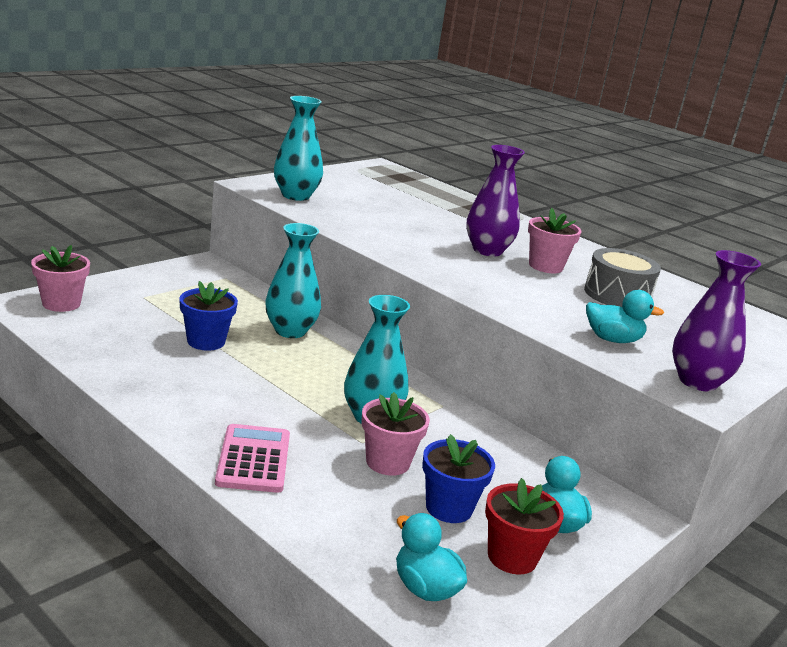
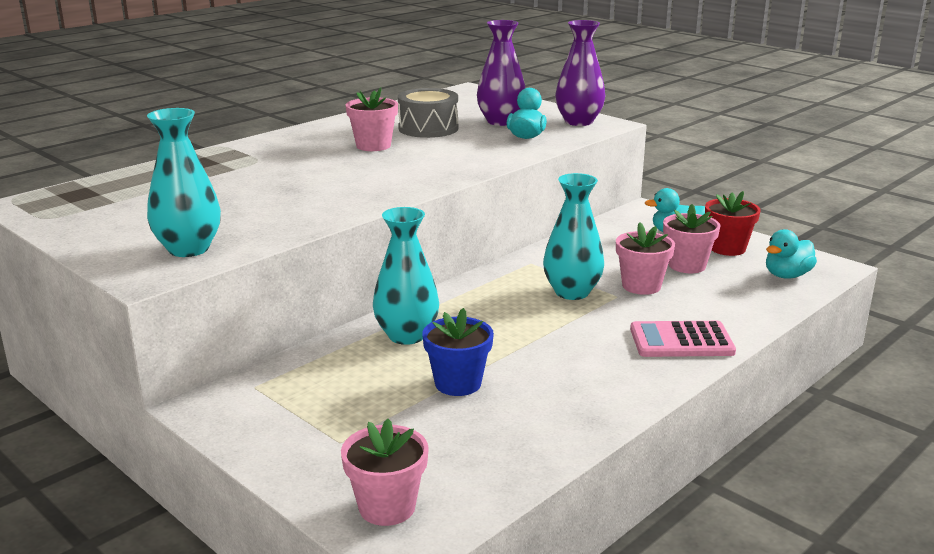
camera: 85 degrees left, 0 degrees up
blue flower pot [422,434,495,523] -> pink flower pot [663,204,721,273]
purple vase [466,145,525,257] -> purple vase moved to [477,20,525,126]

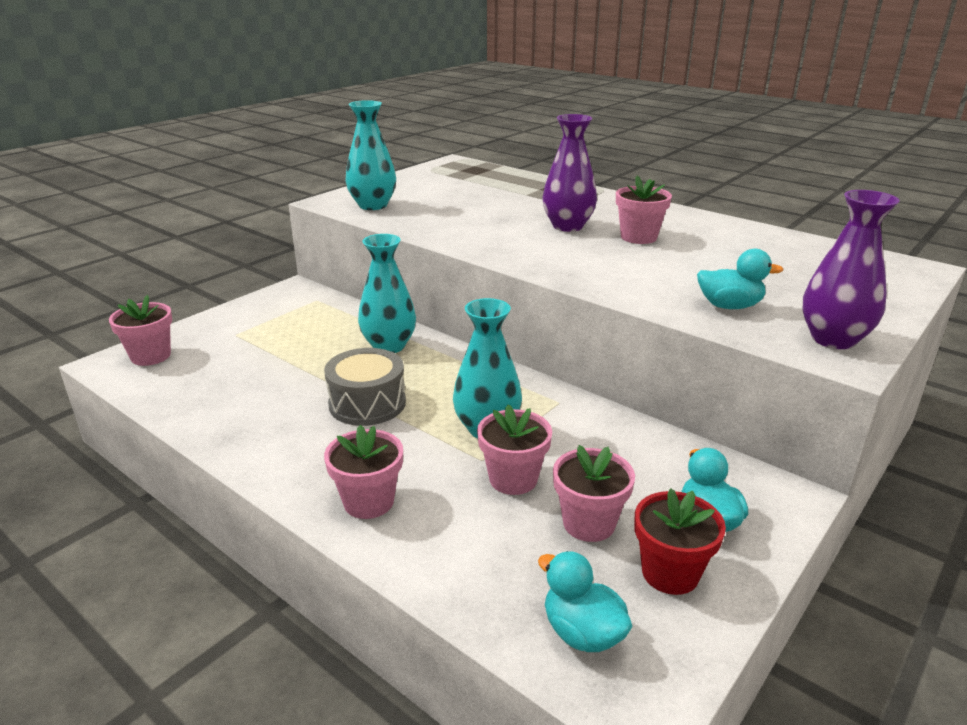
camera: 85 degrees right, 5 degrees up
grey drum [398,88,458,138] -> grey drum moved to [324,348,406,426]
blue flower pot [422,308,494,396] -> none
purple vase [477,20,525,126] -> purple vase moved to [543,114,597,232]
pink calculator [630,321,736,357] -> pink flower pot [324,425,403,519]

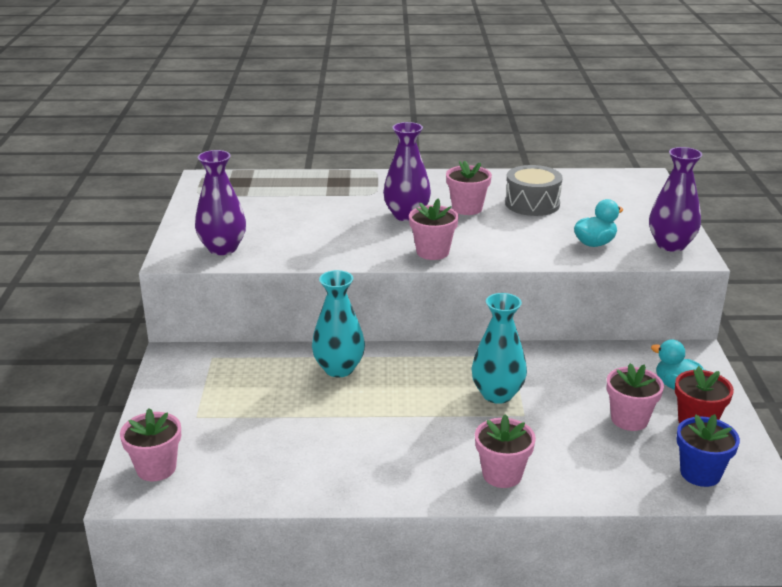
camera: 40 degrees left, 0 degrees up
grey drum [324,348,406,426] -> grey drum moved to [505,165,563,216]
turquoise vase [345,100,396,210] -> purple vase [195,150,246,255]
pink flower pot [477,404,552,495] -> pink flower pot moved to [409,199,459,260]
turquoise duck [538,551,633,652] -> blue flower pot [676,414,740,487]

